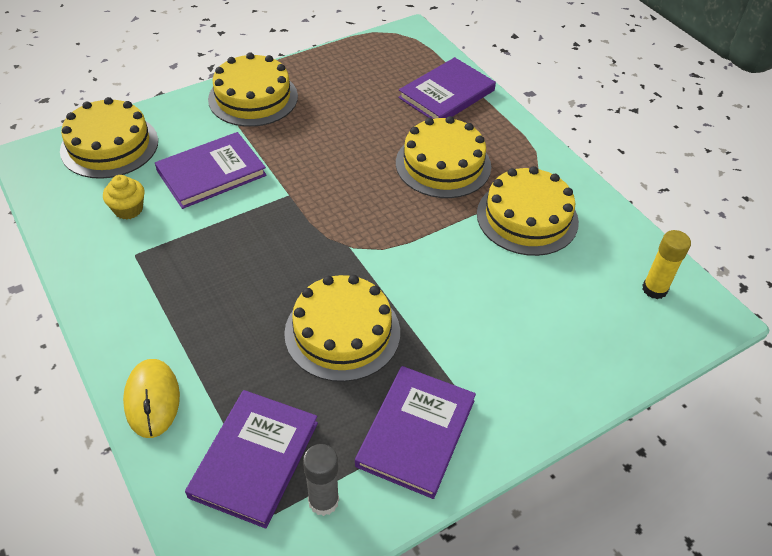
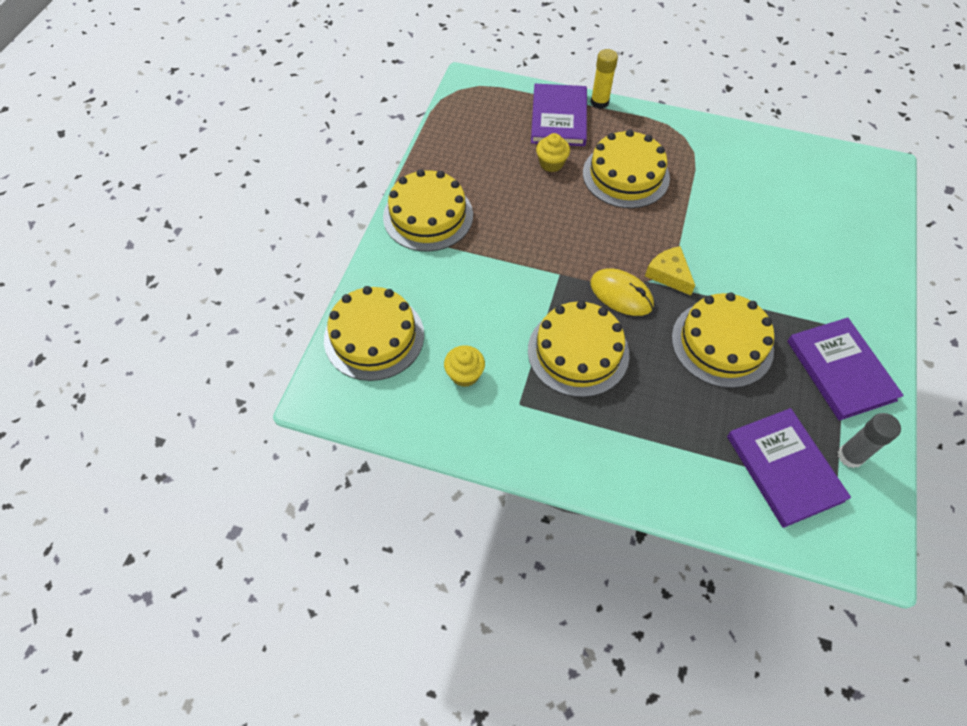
camera: 40 degrees left, 10 degrees up
yellow mouse [123,359,180,438] -> yellow mouse moved to [590,268,654,316]
purple book [155,132,267,209] -> none
yellow cake [477,166,579,256] -> yellow cake moved to [528,300,629,397]
yellow glue stick [642,230,691,299] -> yellow glue stick moved to [591,49,618,109]
none -> yellow cupcake [536,133,570,172]
none -> yellow cheese [645,246,695,295]

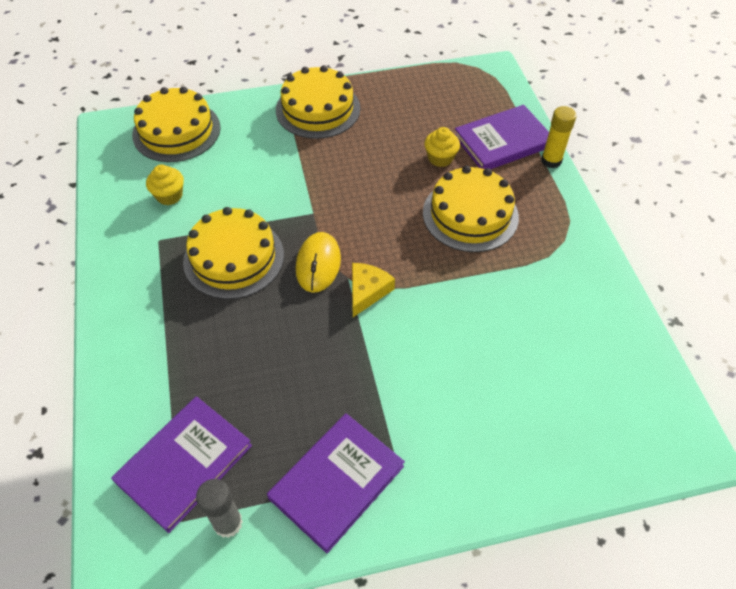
camera: 60 degrees right, 5 degrees down
yellow cake [672,292,774,388] -> none

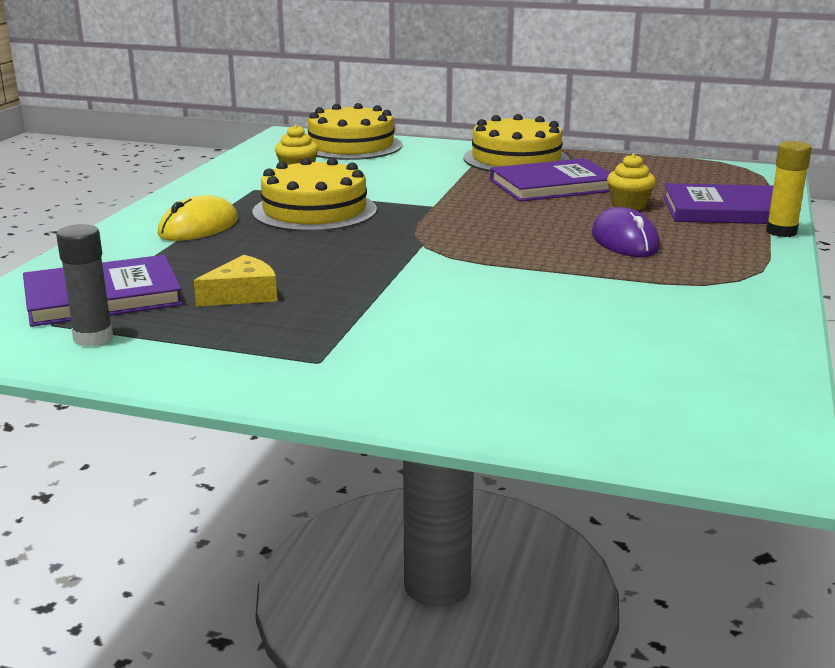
camera: 30 degrees right, 30 degrees down
purple book [267,413,405,553] -> purple book moved to [490,158,611,202]
yellow mouse [296,232,341,293] -> yellow mouse moved to [158,195,238,241]
yellow cheese [352,263,395,317] -> yellow cheese moved to [194,255,277,306]
yellow cake [423,166,519,252] -> purple mouse [592,207,660,257]

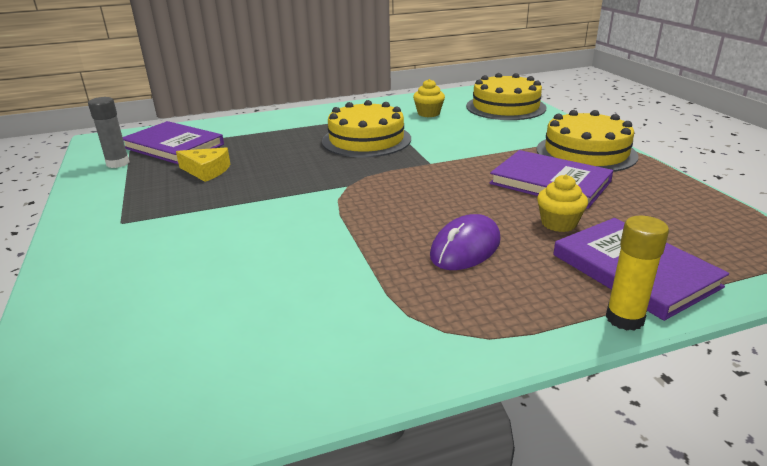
camera: 55 degrees right, 5 degrees up
yellow mouse [158,195,238,241] -> none

